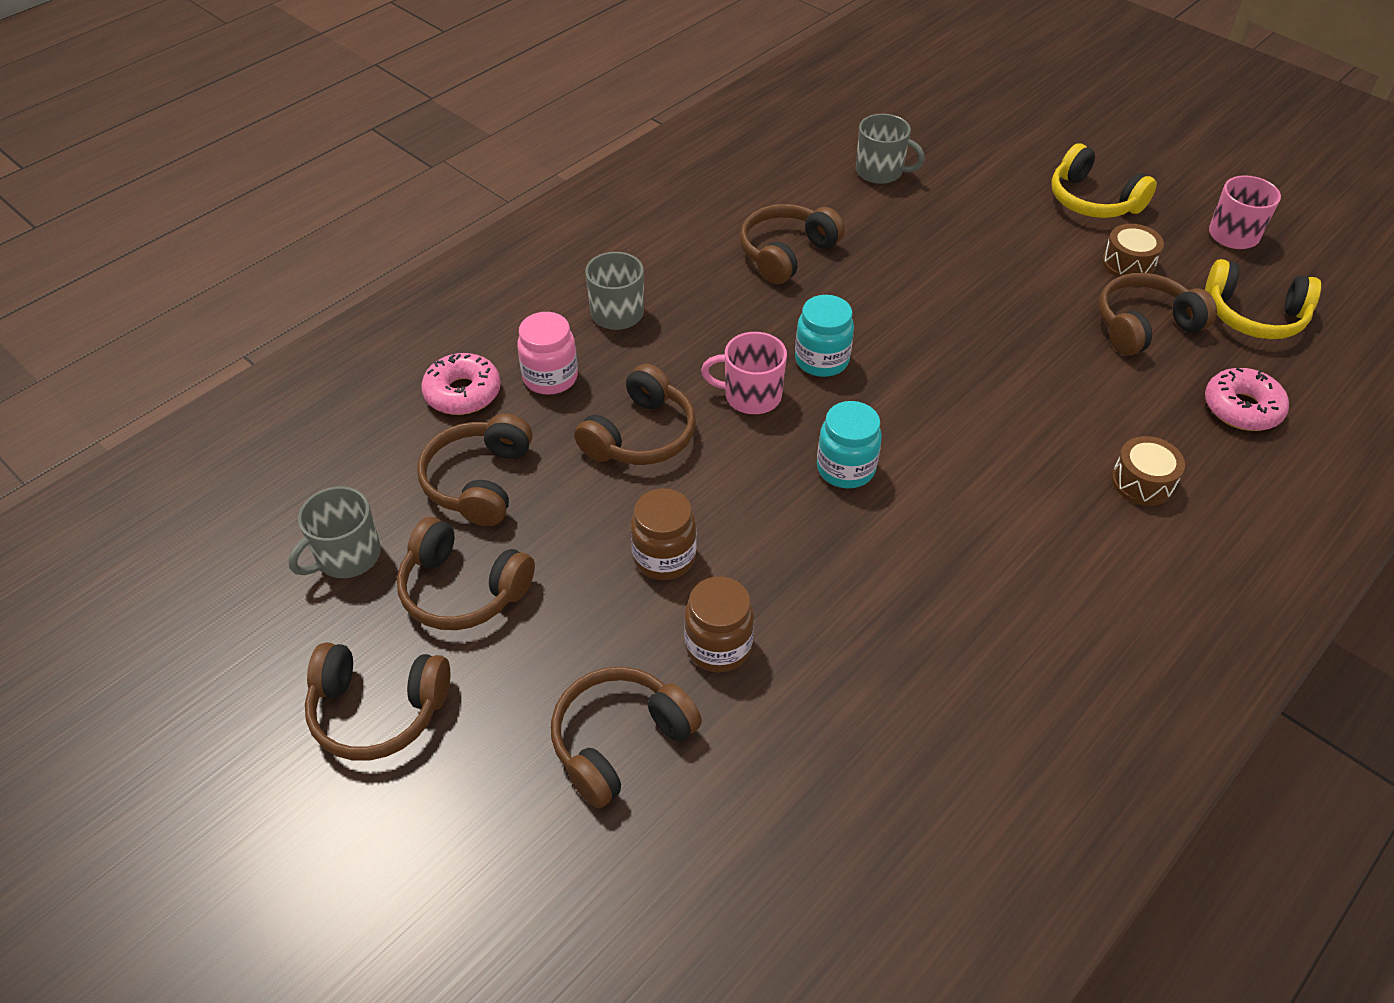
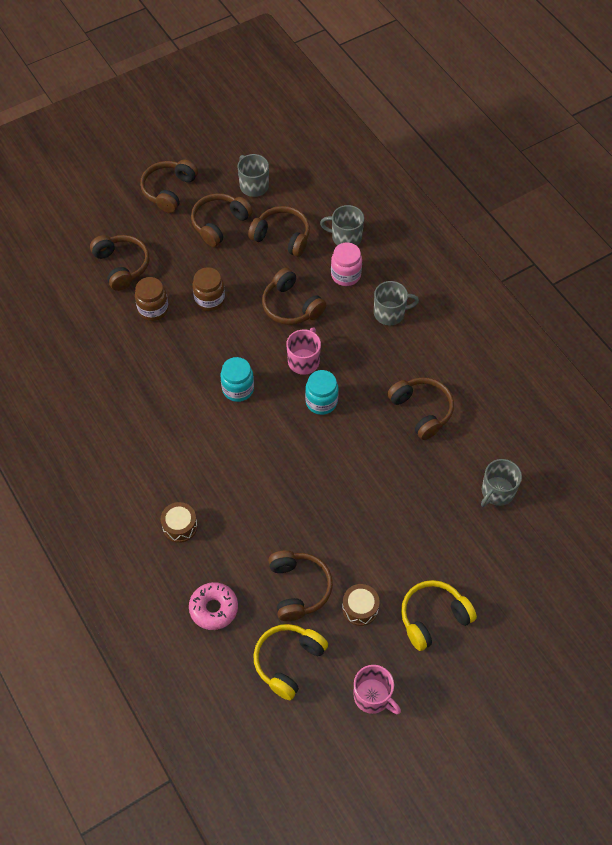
camera: 105 degrees right, 10 degrees up
pink donut [421,353,501,415] -> grey mug [320,205,364,246]

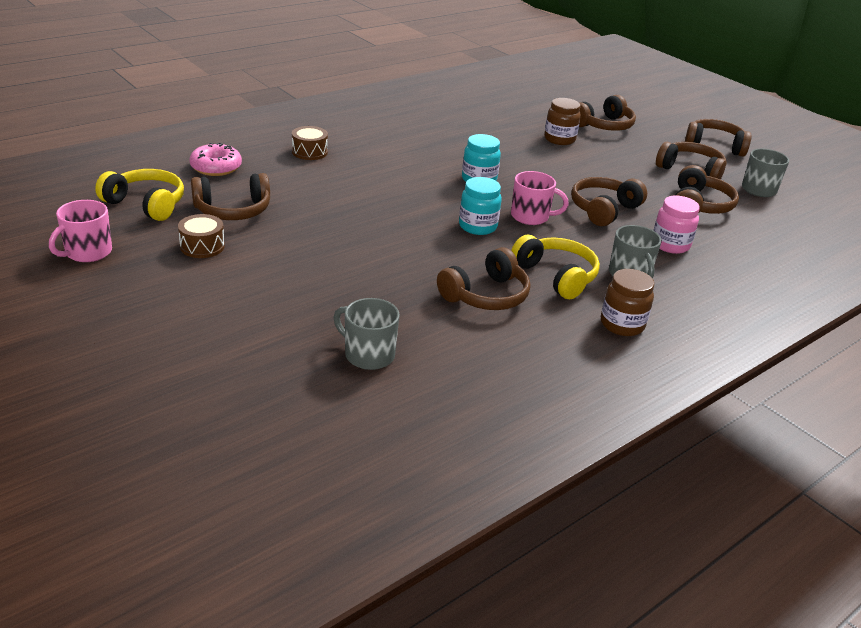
camera: 80 degrees right, 25 degrees down
brown jar [192,267,225,311] -> brown jar moved to [601,269,654,336]
grey mug [320,205,364,246] -> none
yellow headphones [401,580,477,651] -> yellow headphones moved to [511,235,600,299]

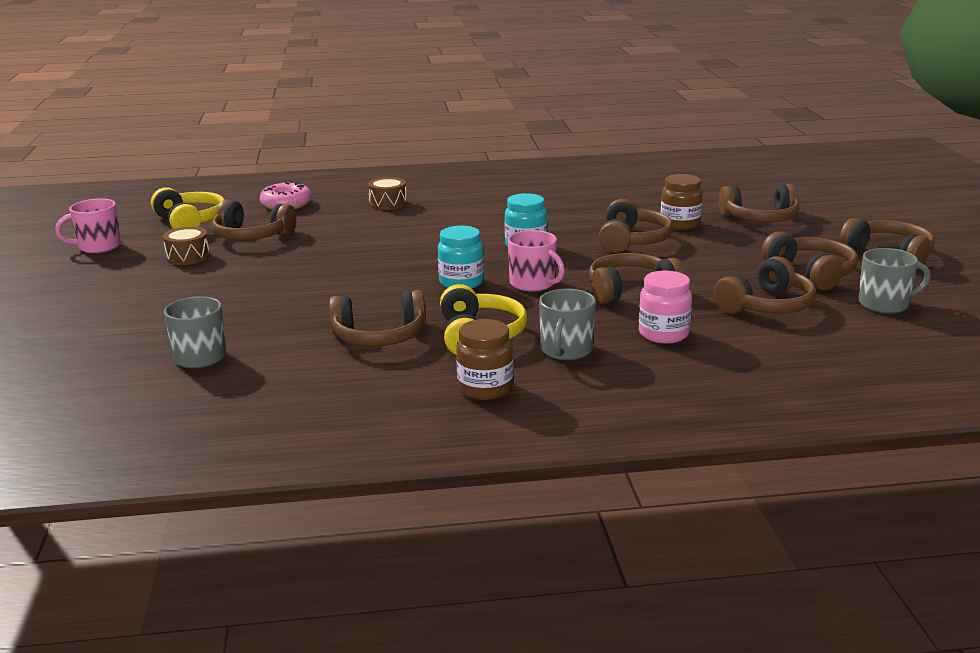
camera: 35 degrees right, 10 degrees down
none -> brown headphones [599,199,673,253]

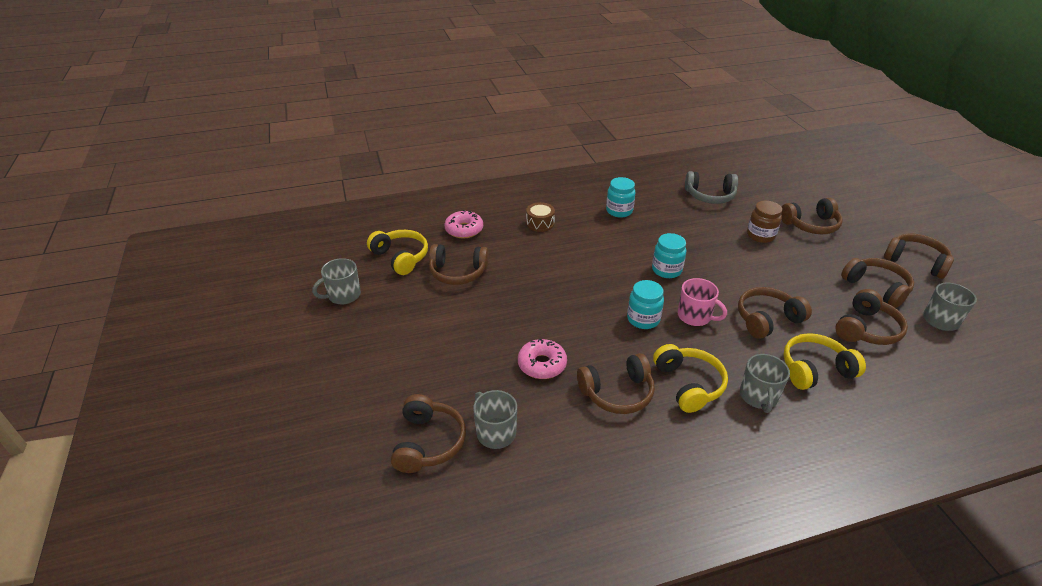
camera: 10 degrees left, 15 degrees up
pink mug [55,198,121,253] -> grey mug [312,258,361,304]
brown drum [163,227,210,265] -> none
brown jar [456,319,513,400] -> none
brown headphones [599,199,673,253] -> brown headphones moved to [391,394,466,473]
pink jar [639,271,692,344] -> yellow headphones [783,333,866,390]
none -> pink donut [518,339,567,379]
none -> turquoise jar [606,177,635,218]
none -> grey headphones [685,171,738,204]

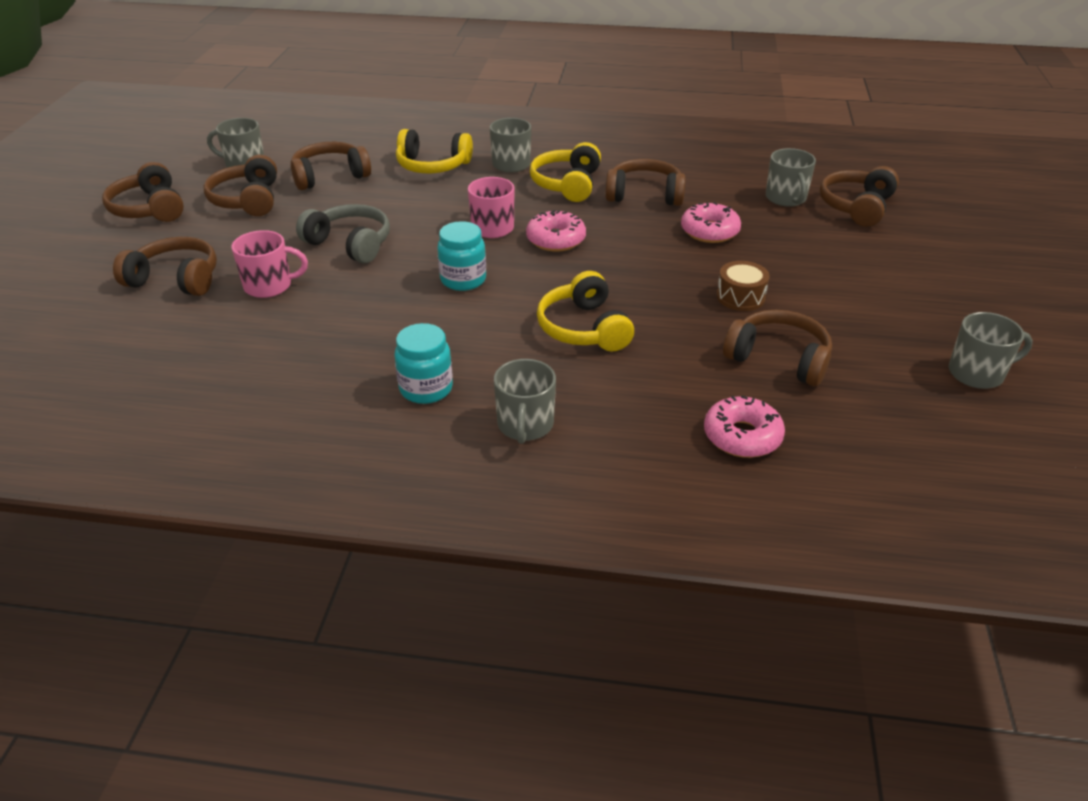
camera: 155 degrees left, 0 degrees up
yellow headphones [367,230,428,275] -> yellow headphones moved to [537,271,634,352]
brown drum [526,202,555,232] -> brown drum moved to [717,261,770,311]
turquoise jar [627,280,664,329] -> pink donut [526,210,586,252]
grey headphones [685,171,738,204] -> grey headphones moved to [296,204,390,263]
brown headphones [738,287,812,339] -> none
brown jar [747,201,782,243] -> pink mug [231,230,308,298]
none -> grey mug [494,359,556,444]

